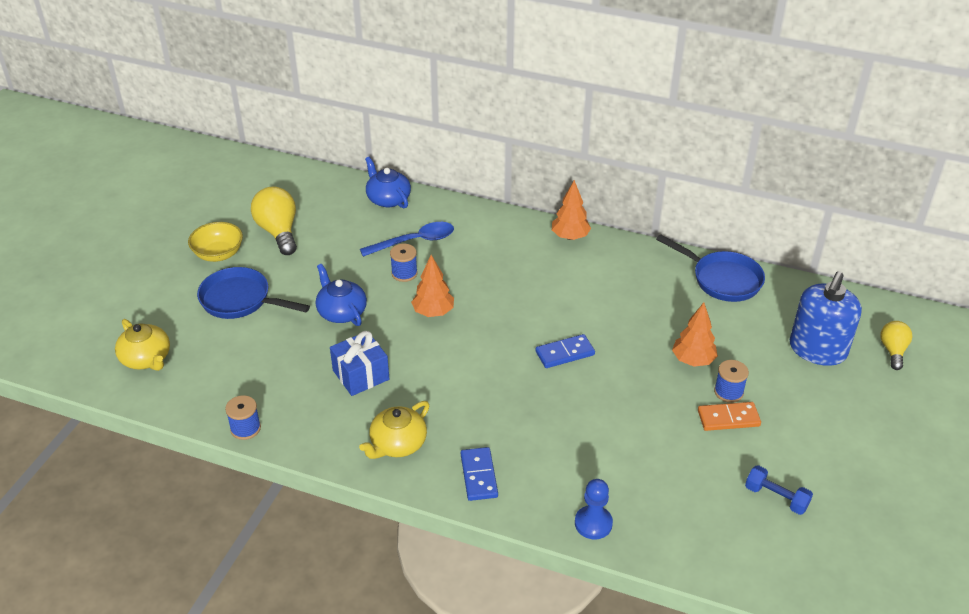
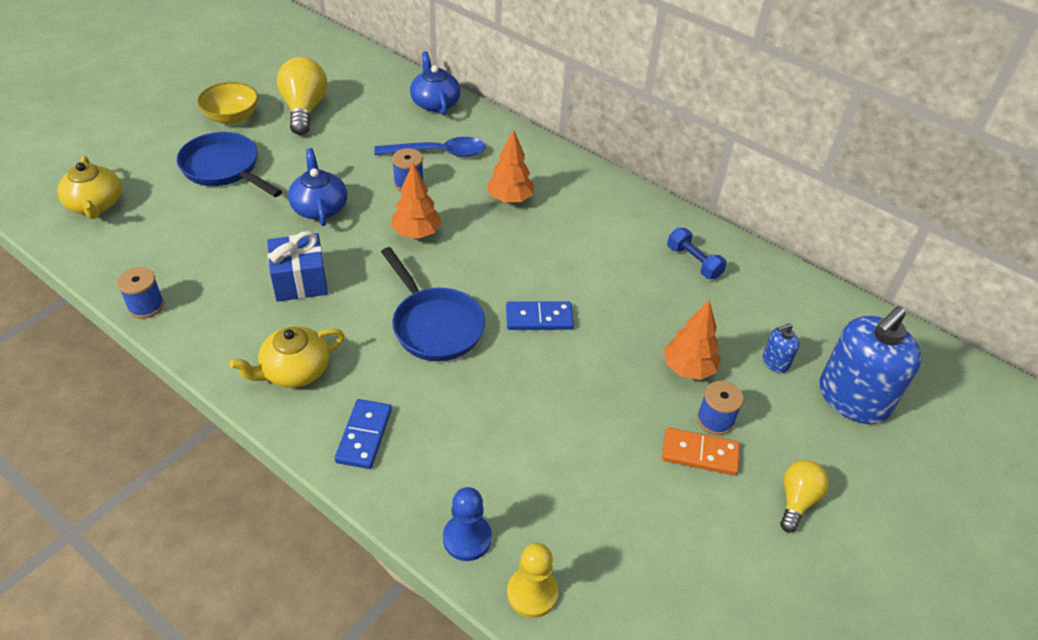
camera: 15 degrees right, 5 degrees up
orange tree [552,180,591,240] -> orange tree moved to [486,129,534,203]
blue pan [656,234,765,302] -> blue pan moved to [381,247,485,361]
blue dumbbell [745,465,813,515] -> blue dumbbell moved to [667,227,727,279]
yellow light bulb [880,321,912,370] -> yellow light bulb moved to [780,460,829,533]
none -> yellow pawn [507,543,558,618]
none -> blue soap dispenser [763,323,799,373]

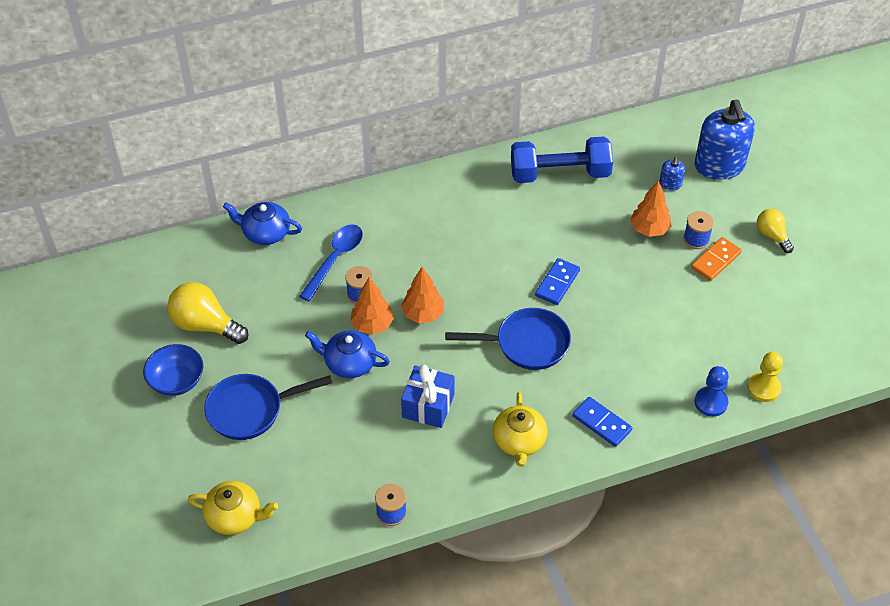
camera: 55 degrees left, 5 degrees up
yellow bowl [197,82,258,124] -> blue bowl [143,344,203,396]
orange tree [486,129,534,203] -> orange tree moved to [350,278,394,335]
blue dumbbell [667,227,727,279] -> blue dumbbell [511,137,613,183], size x2.00

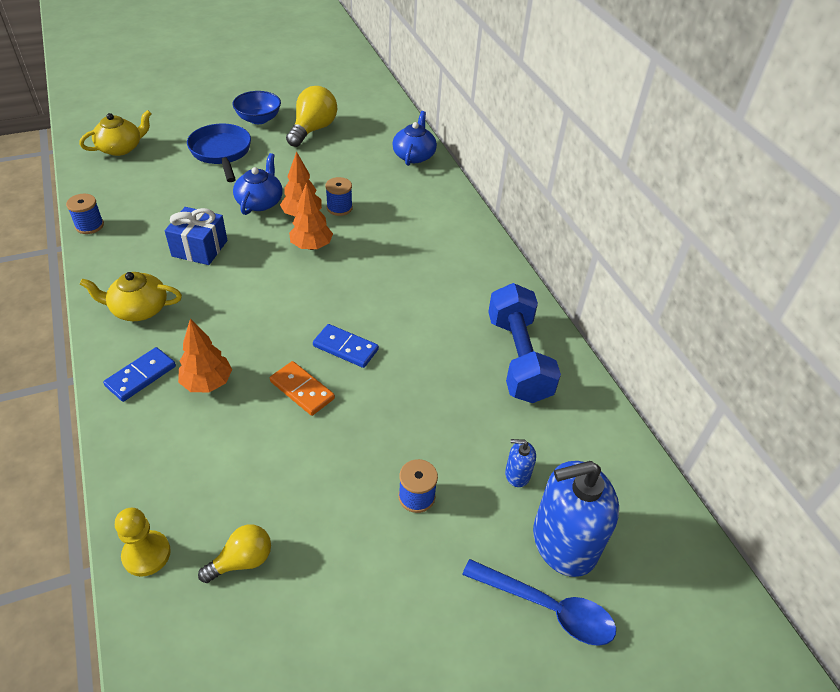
camera: 85 degrees right, 5 degrees down
yellow teapot [188,481,278,535] -> yellow teapot turned 135 degrees counterclockwise [79,110,152,156]
blue spoon [299,224,363,301] -> blue spoon moved to [462,559,616,646]
blue pan [445,308,571,370] -> none
orange tree [630,180,672,237] -> orange tree moved to [178,319,232,392]
orange domino [691,237,742,281] -> orange domino moved to [270,361,335,416]
blue pawn [694,366,729,417] -> none
yellow light bulb [757,209,794,253] -> yellow light bulb moved to [198,524,271,583]

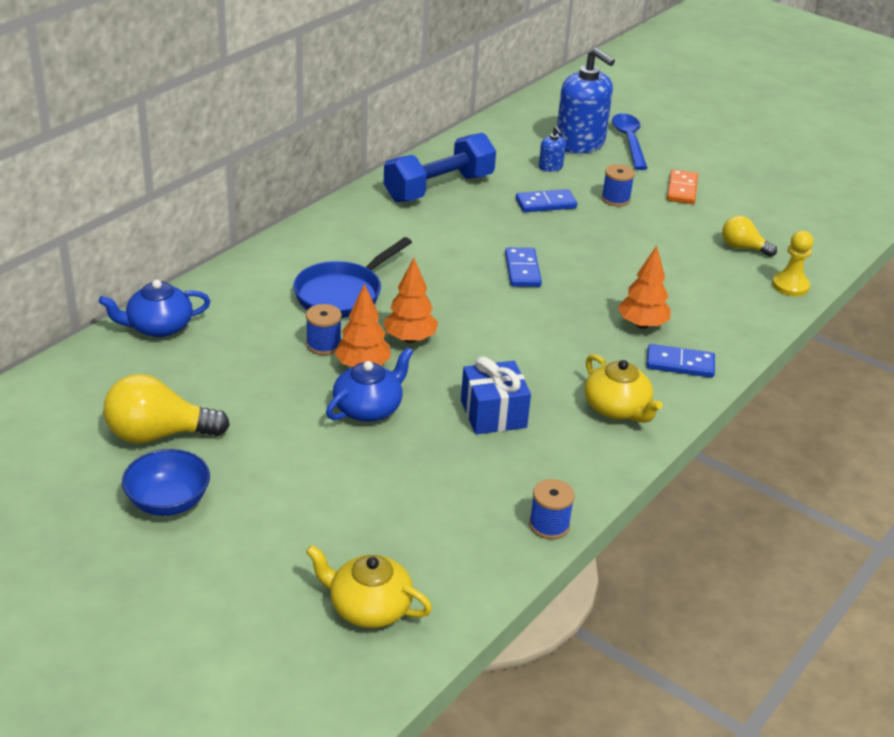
camera: 120 degrees left, 10 degrees down
blue pan [187,124,251,182] -> blue pan moved to [293,237,412,318]
blue teapot [233,153,283,215] -> blue teapot turned 150 degrees clockwise [326,347,413,422]
orange domino [270,361,335,416] -> orange domino moved to [667,169,698,204]
none -> blue domino [516,189,577,212]

